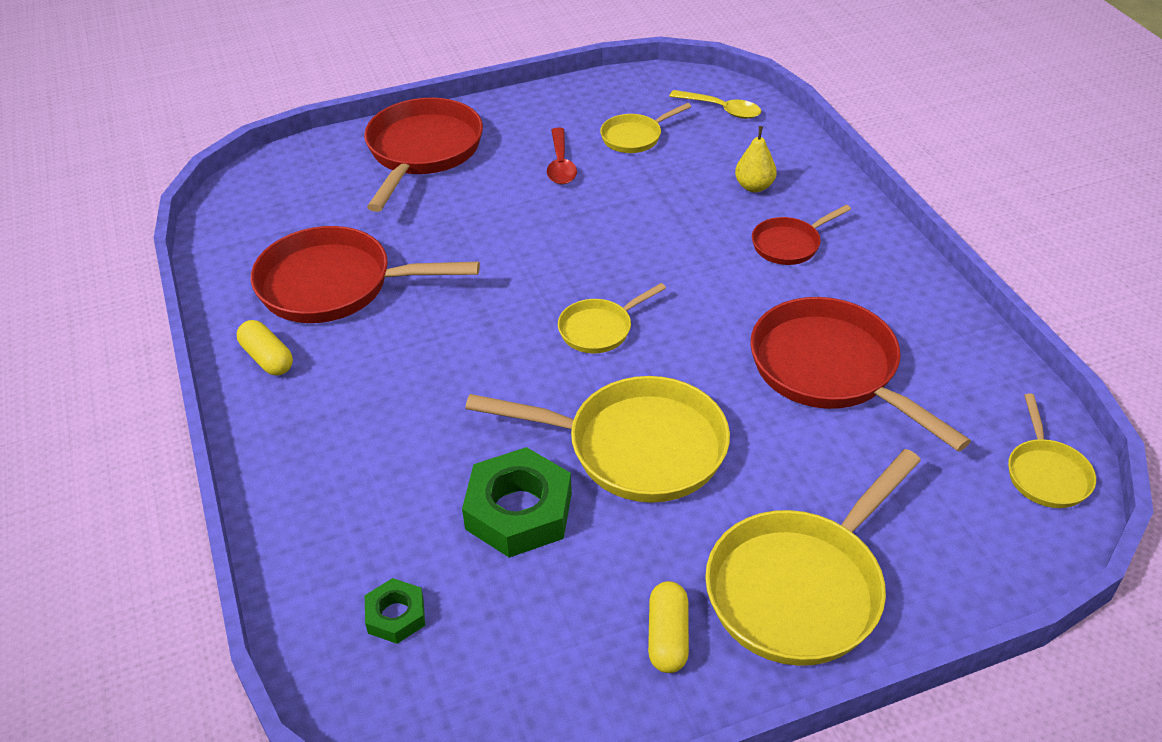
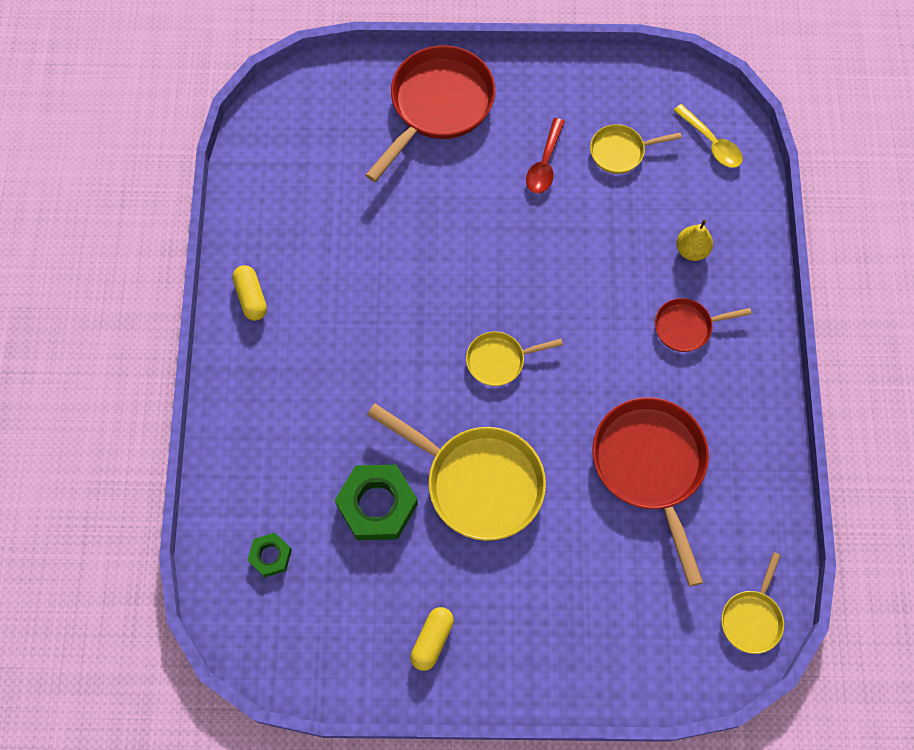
camera: 20 degrees right, 25 degrees up
red pan [251,226,480,323] -> none
yellow pan [705,449,921,666] -> none

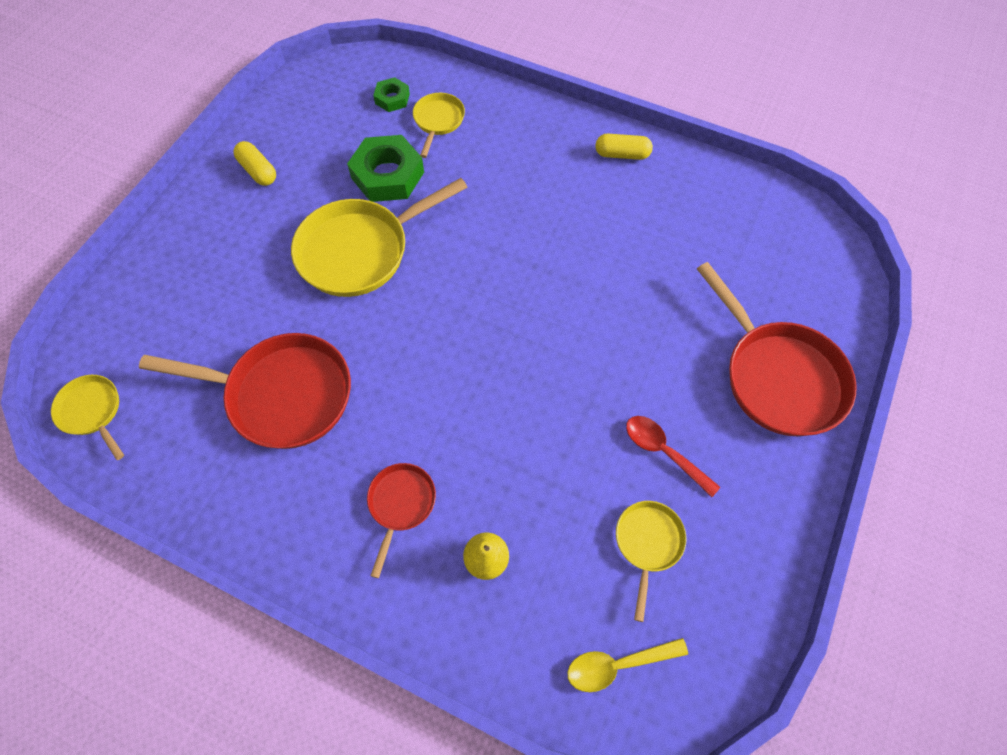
camera: 115 degrees right, 5 degrees down
yellow pan [466,332,563,386] -> yellow pan moved to [413,93,465,158]

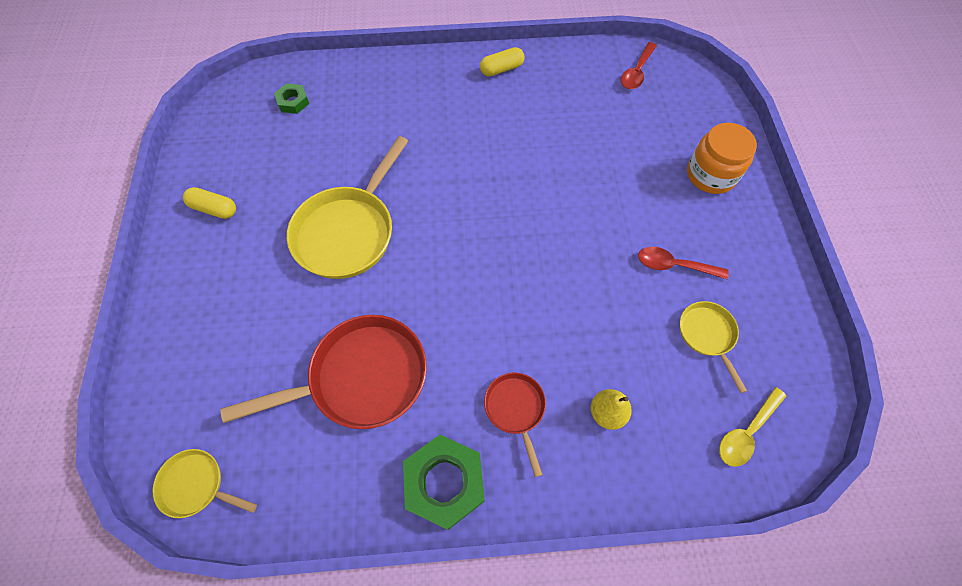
camera: 30 degrees left, 0 degrees up
green nut [347,135,424,202] -> green nut moved to [403,435,485,530]
yellow pan [413,93,465,158] -> none
red pan [697,262,857,436] -> orange jar [687,123,757,194]
none -> red spoon [621,42,657,89]

